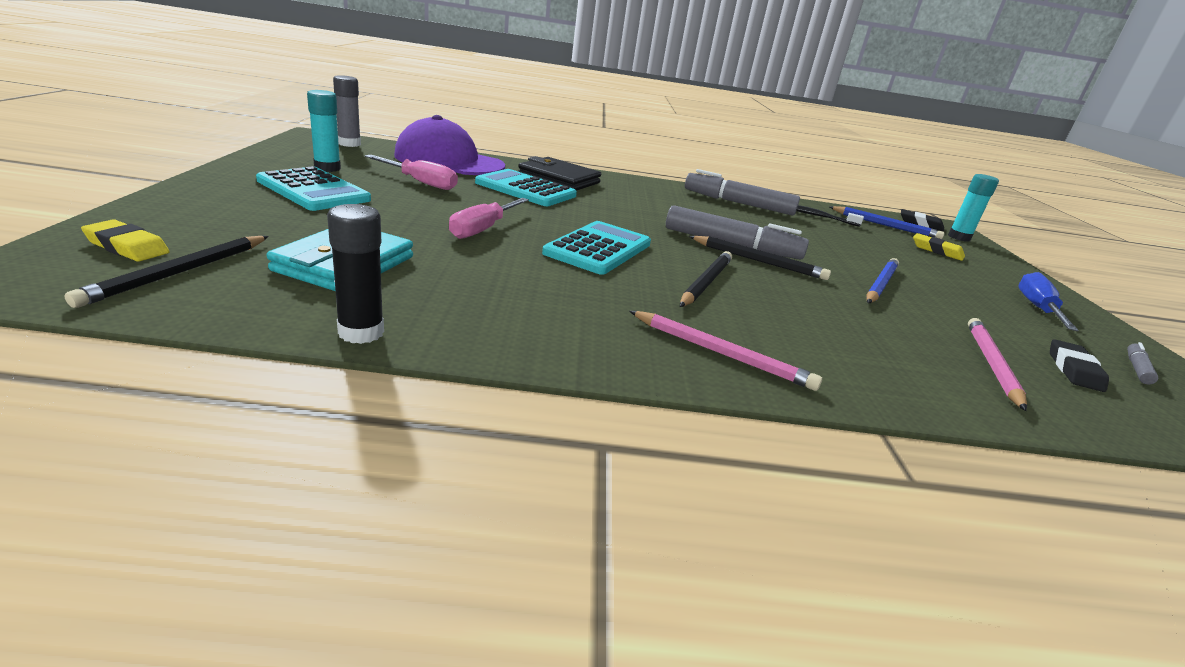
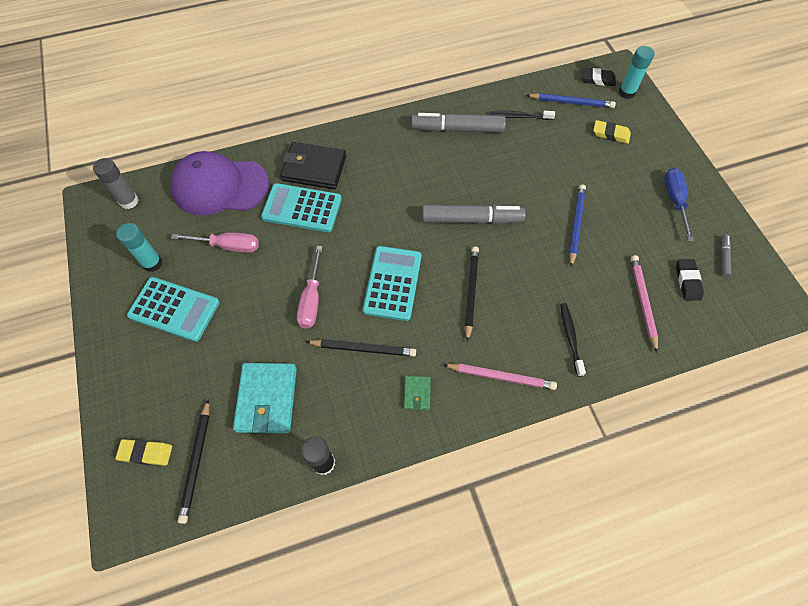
camera: 15 degrees left, 35 degrees up
black pencil [689,236,831,280] -> black pencil moved to [307,339,416,357]
none -> green wallet [404,376,431,410]
none -> black toothbrush [560,303,586,377]

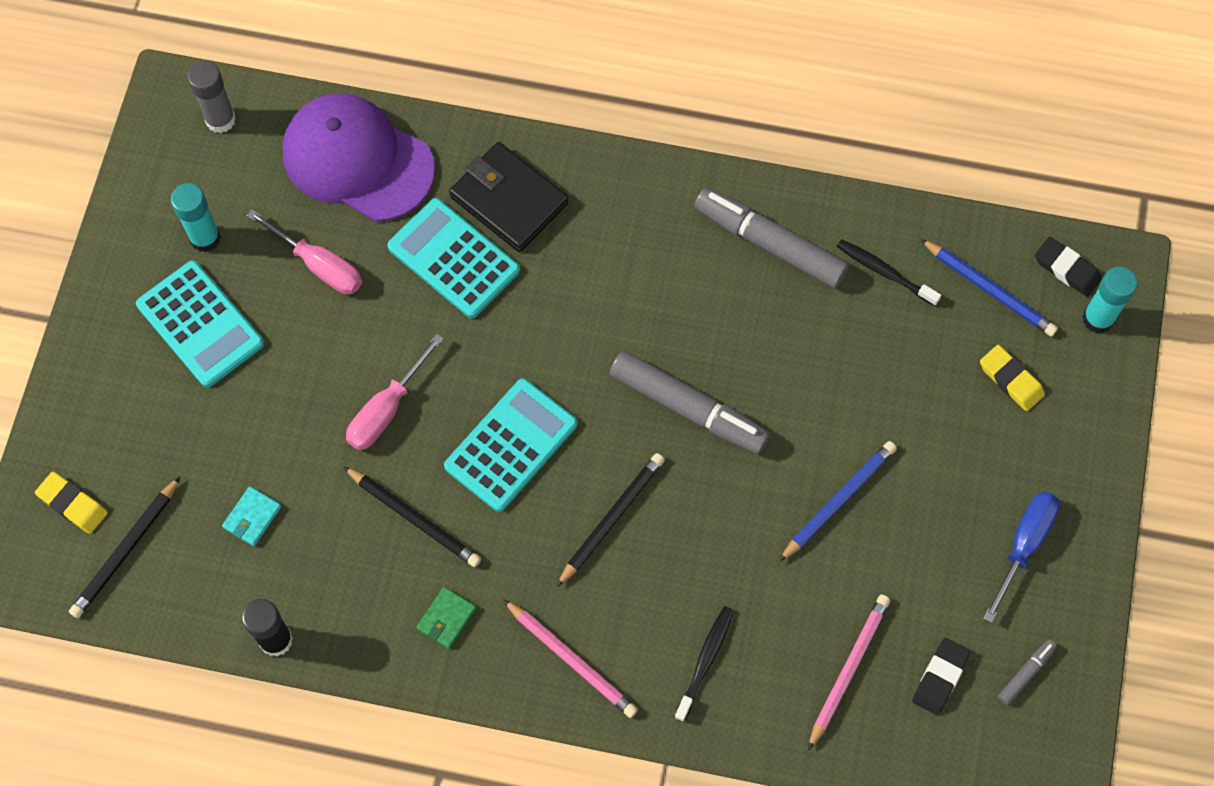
camera: 30 degrees right, 5 degrees up
turquoise wallet [233,363,297,433] -> turquoise wallet [222,486,281,546], size x0.48

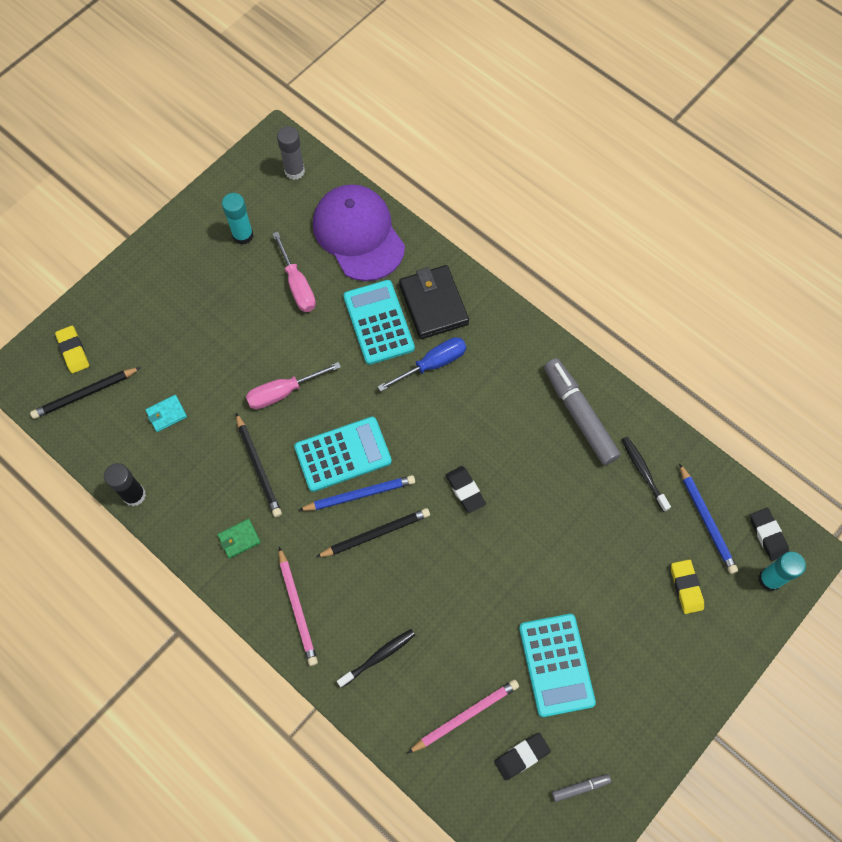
camera: 30 degrees right, 0 degrees up
turquoise calculator [136,260,264,388] -> turquoise calculator moved to [519,614,596,717]
grey marker [610,351,770,454] -> black eraser [446,466,486,513]
blue pencil [779,441,897,562] -> blue pencil moved to [298,475,415,511]
blue screwdriver [983,491,1060,623] -> blue screwdriver moved to [377,337,466,392]

